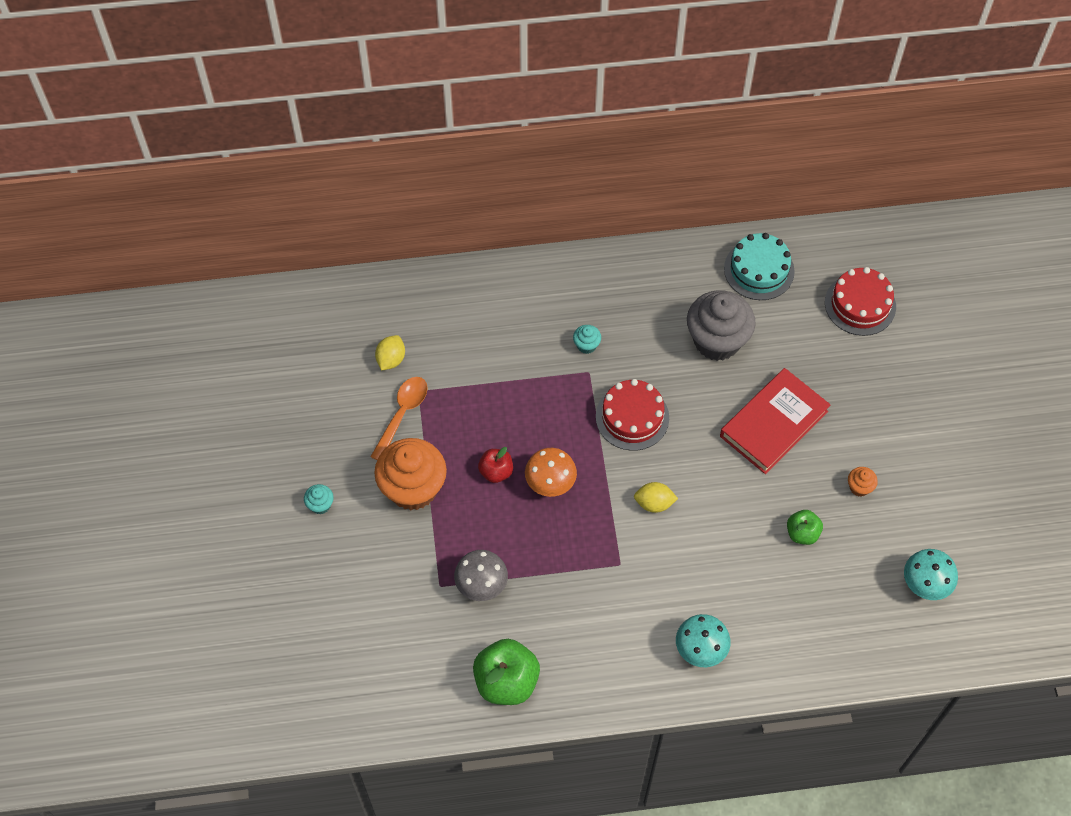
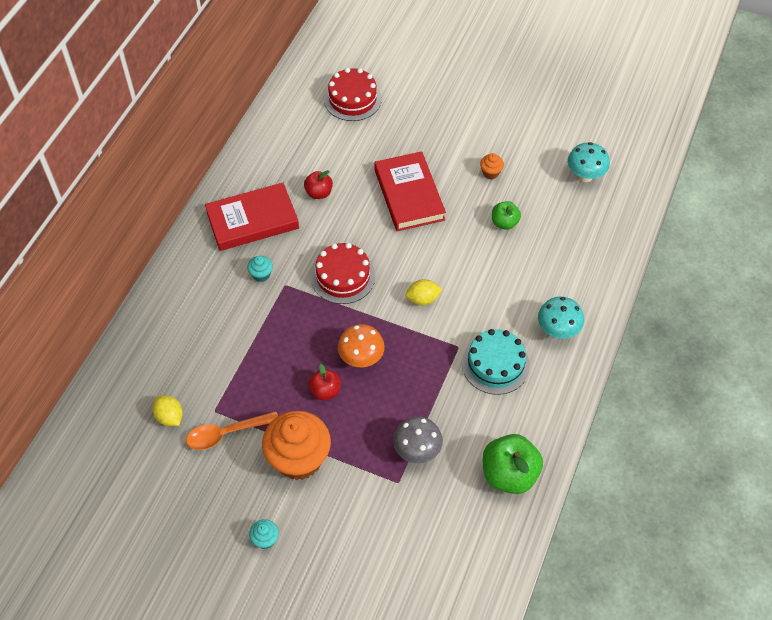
camera: 60 degrees left, 5 degrees down
orange spoon [370,377,428,460] -> orange spoon turned 75 degrees counterclockwise [186,411,278,450]
yellow lemon [634,482,678,513] -> yellow lemon turned 45 degrees clockwise [405,279,442,306]
grey cupcake [687,290,756,361] -> red apple [304,170,333,199]
turquoise cake [724,233,795,300] -> turquoise cake moved to [462,329,530,395]
none -> red book [205,183,299,251]

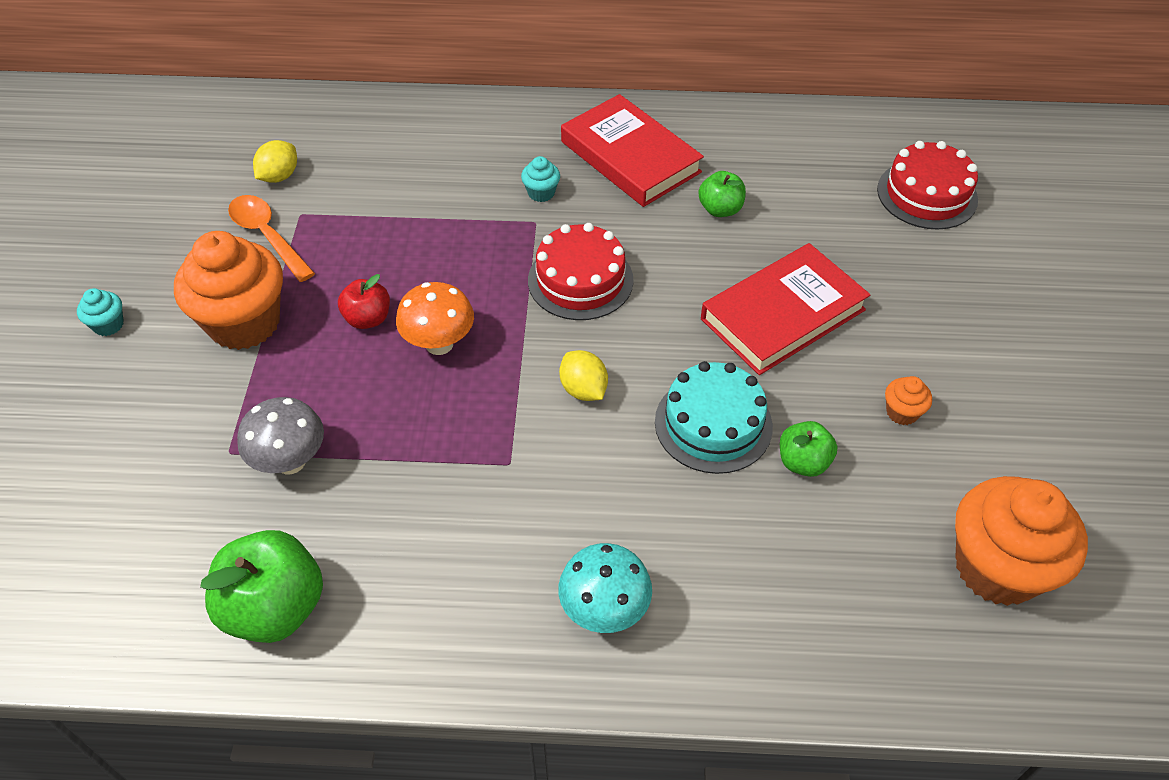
camera: 70 degrees right, 5 degrees down
red apple [304,170,333,199] -> green apple [698,171,746,217]
turquoise cake [462,329,530,395] -> turquoise cake moved to [655,361,773,474]
turquoise mushroom [568,142,610,182] -> orange cupcake [955,476,1088,606]

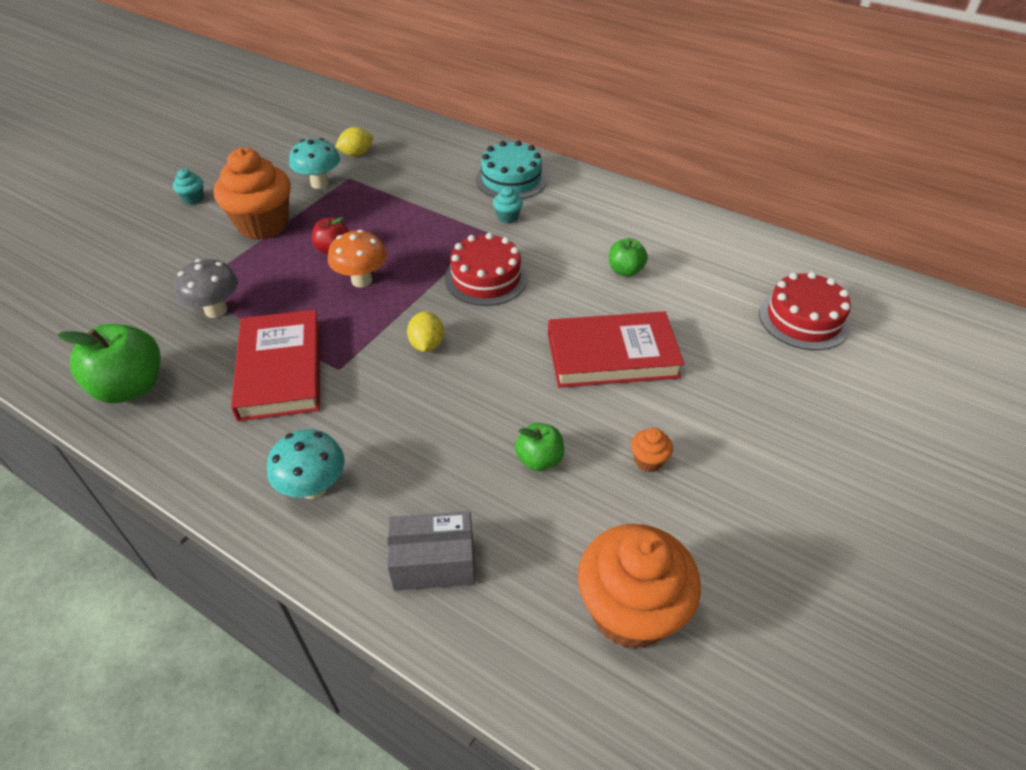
camera: 30 degrees right, 5 degrees down
orange spoon [228,195,315,282] -> turquoise mushroom [289,138,340,189]
red book [561,94,704,207] -> red book moved to [231,310,320,421]
turquoise cake [655,361,773,474] -> turquoise cake moved to [476,141,547,199]
none -> grey box [387,511,475,591]

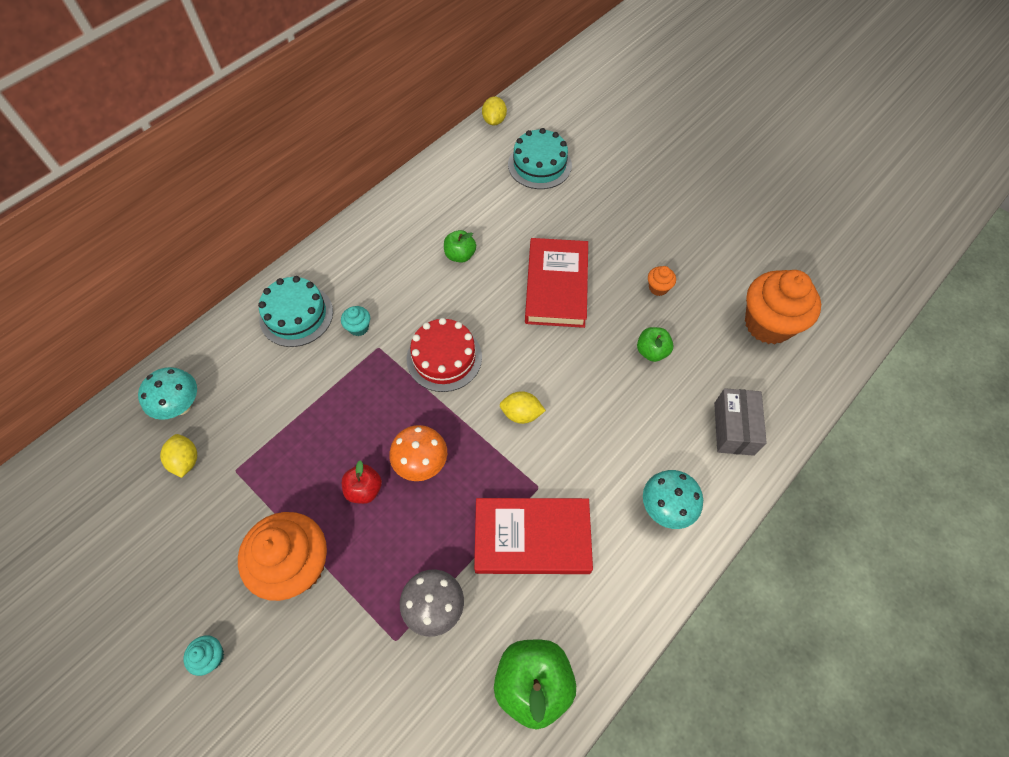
camera: 80 degrees left, 15 degrees up
turquoise mushroom [289,138,340,189] -> turquoise mushroom moved to [138,367,197,420]
red cake [759,272,851,350] -> turquoise cake [508,128,572,189]
none -> yellow lemon [482,97,507,125]

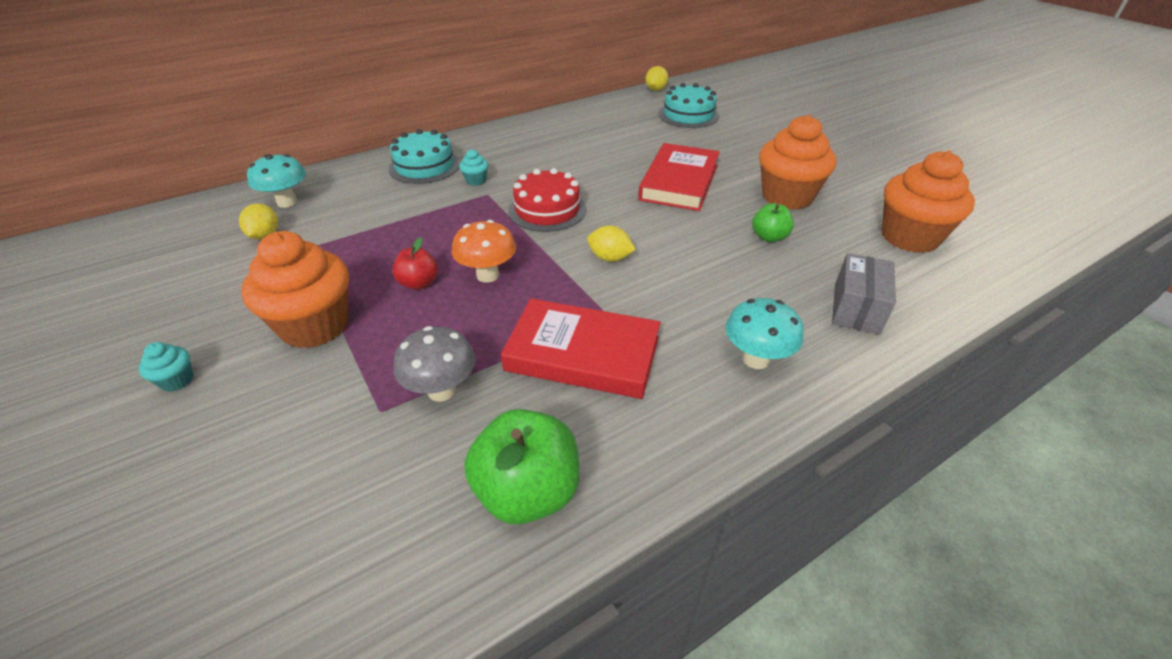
camera: 15 degrees right, 20 degrees down
green apple [444,230,476,263] -> none
orange cupcake [648,266,676,296] -> orange cupcake [759,115,836,210], size x2.39

